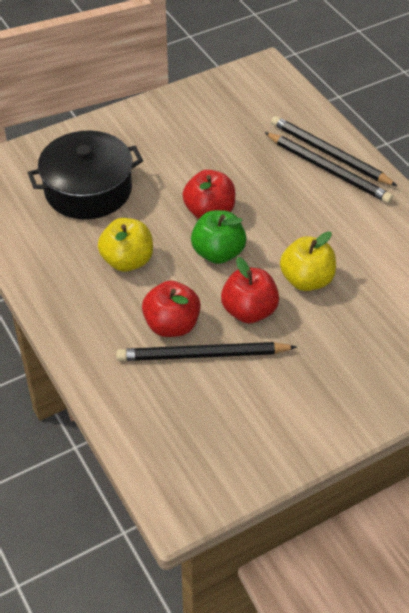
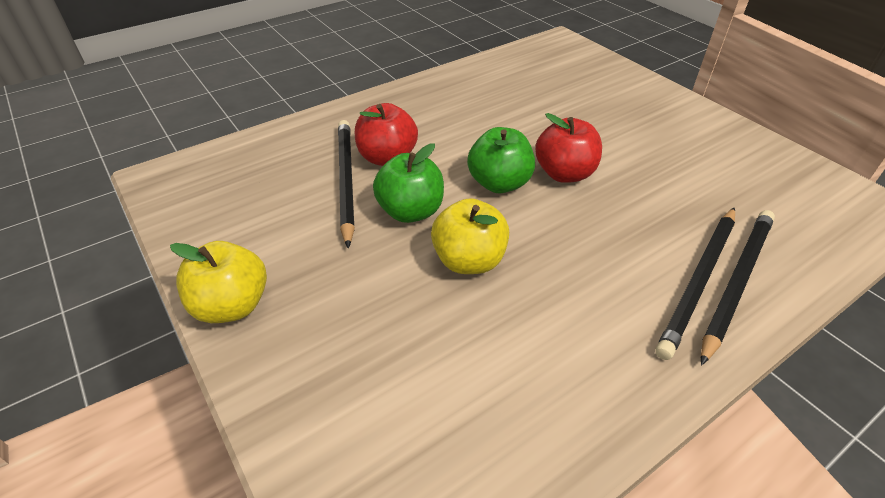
camera: 85 degrees right, 5 degrees down
black pot [28,131,143,219] -> none
yellow apple [98,218,153,272] -> yellow apple moved to [170,241,267,323]
red apple [221,257,279,324] -> green apple [373,143,444,223]

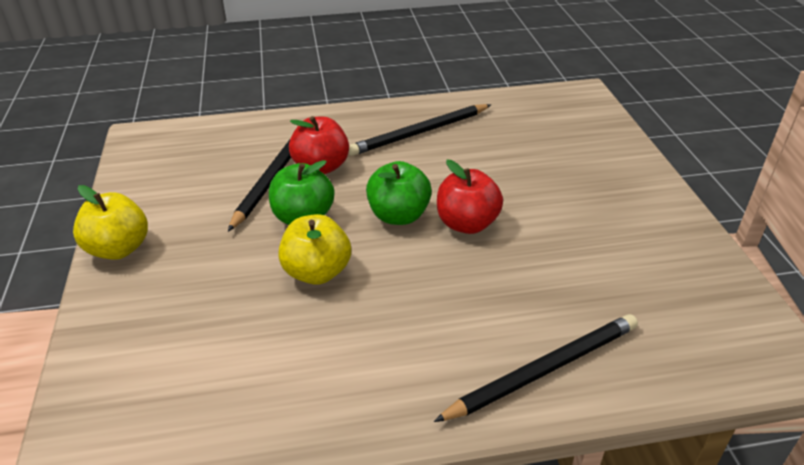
camera: 25 degrees right, 5 degrees down
black pencil [655,207,735,360] -> black pencil moved to [349,104,491,156]

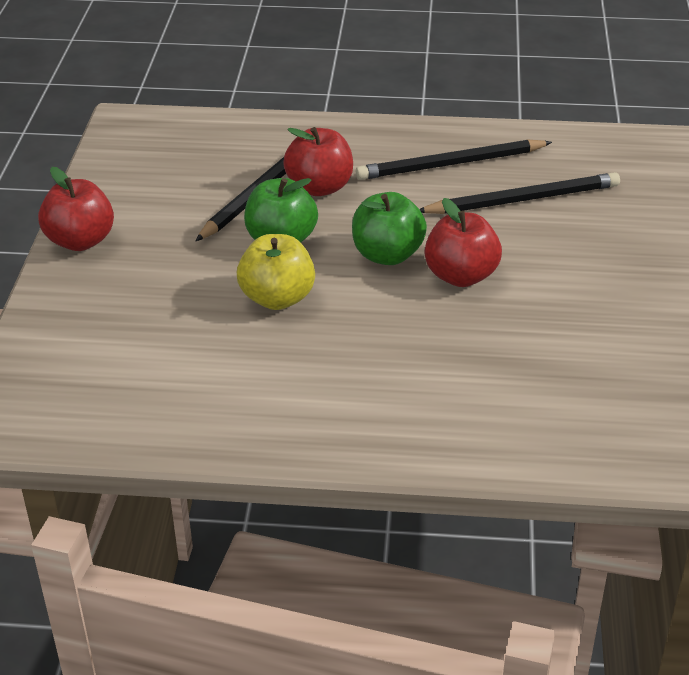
camera: 15 degrees right, 0 degrees up
yellow apple [73,185,148,260] -> red apple [38,167,114,251]
black pencil [434,314,638,422] -> black pencil moved to [419,172,620,214]

